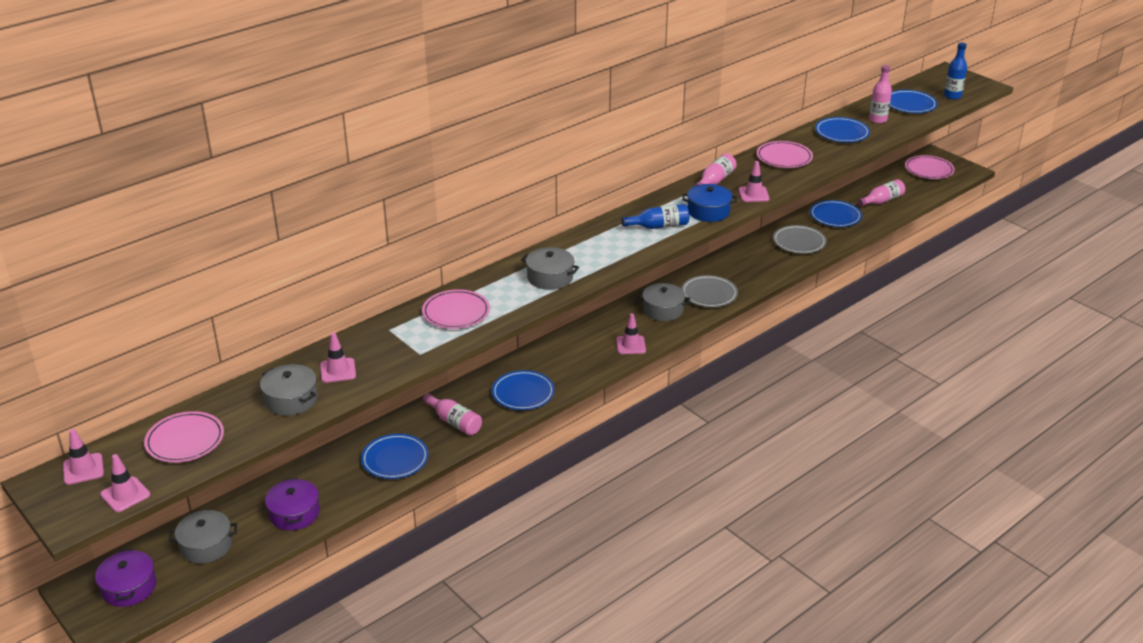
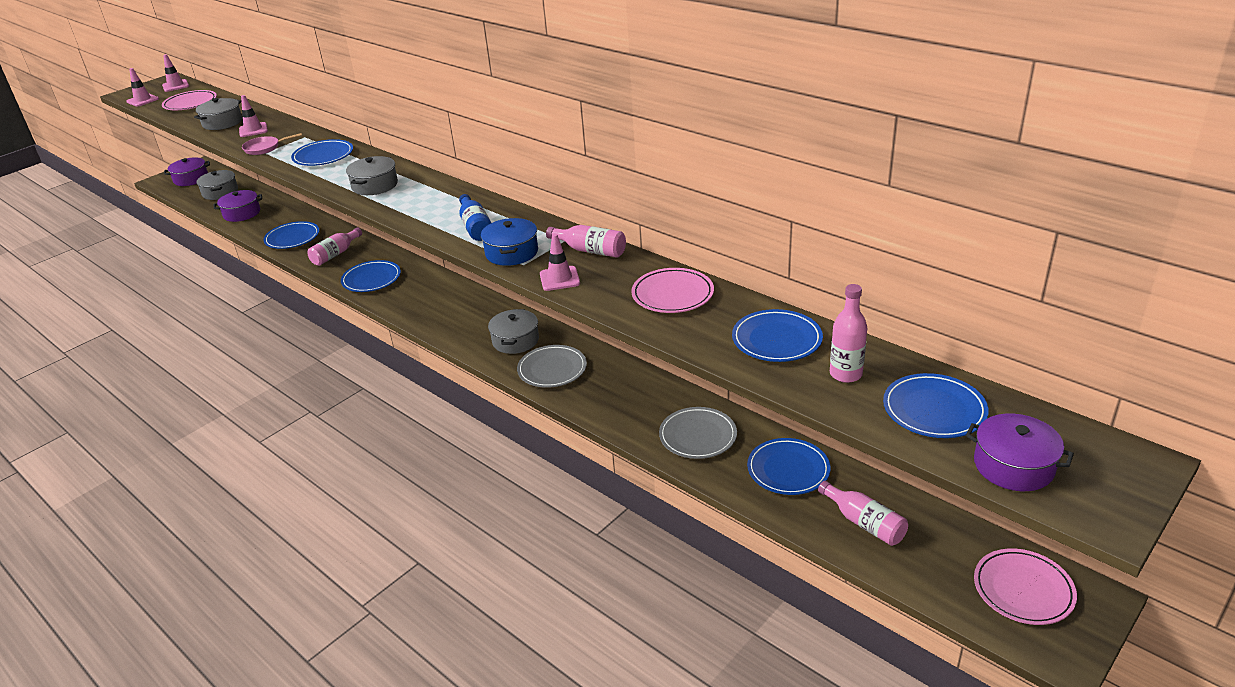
camera: 85 degrees right, 0 degrees up
pink plate [422,289,490,329] -> blue plate [291,139,353,166]
pink traffic cone [616,313,646,354] -> none
blue bottle [944,43,967,99] -> purple pot [966,414,1074,491]
none -> pink pan [242,133,302,155]

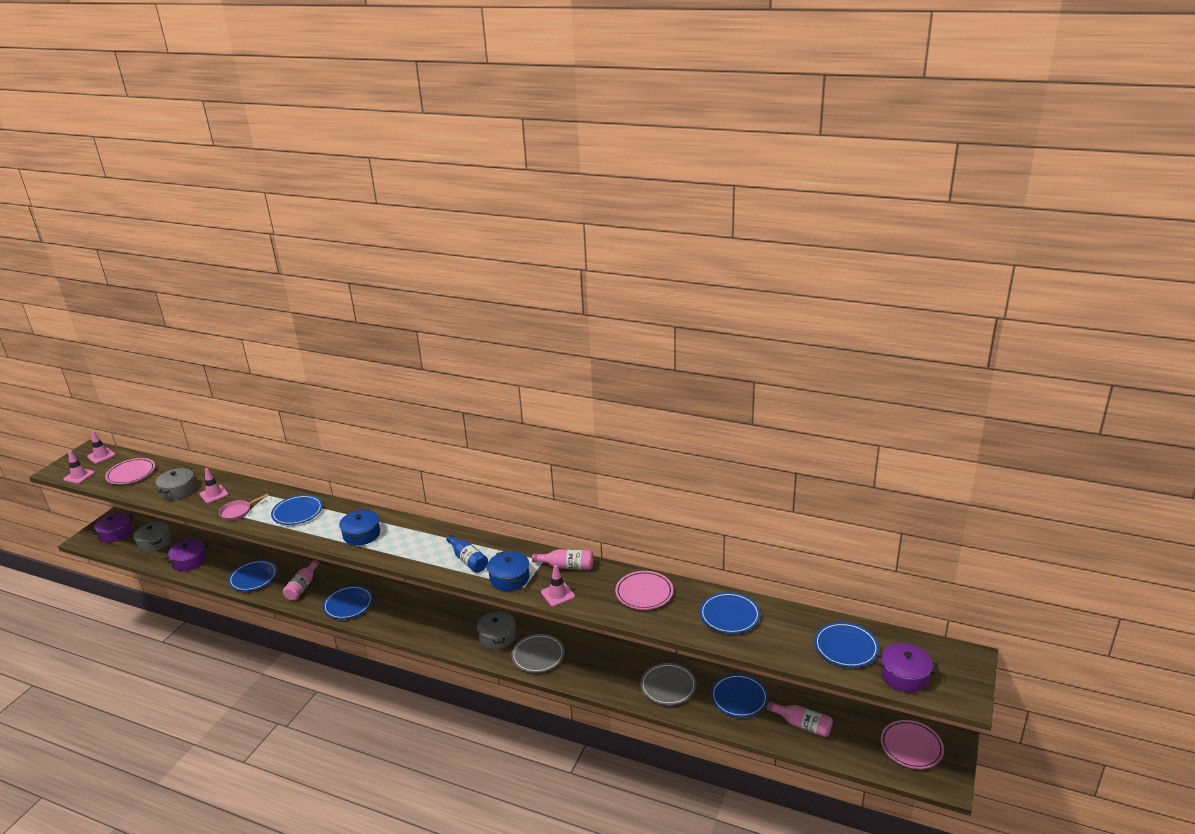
camera: 20 degrees left, 5 degrees down
grey pot [346,156,398,195] -> blue pot [339,509,380,546]
pink bottle [830,284,867,383] -> none

